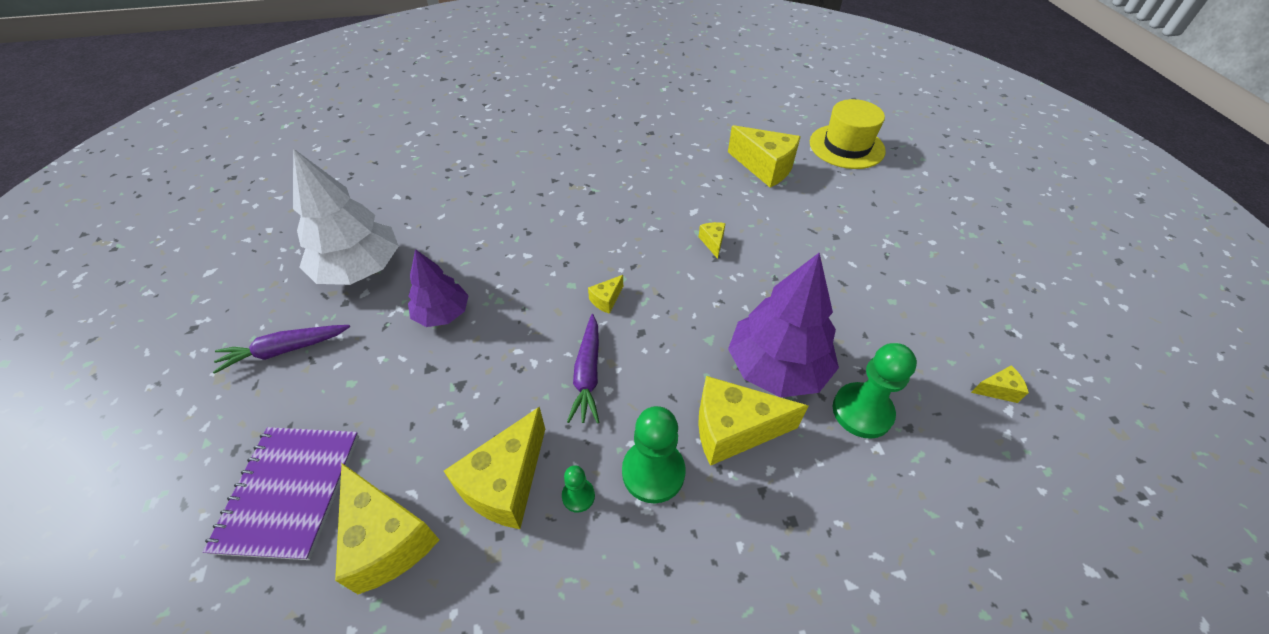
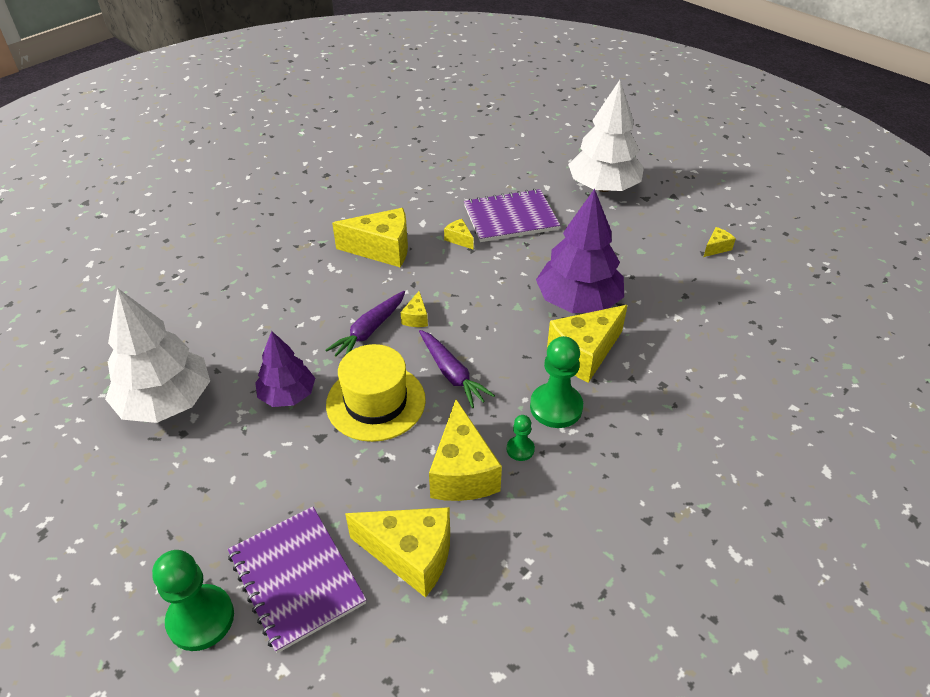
camera: 35 degrees left, 5 degrees down
purple carrot [213,325,350,374] -> purple carrot moved to [325,291,405,356]
yellow cheese [728,125,801,188] -> yellow cheese moved to [332,208,408,267]
yellow hat [810,99,886,169] -> yellow hat moved to [326,344,426,442]
green pawn [833,343,917,439] -> green pawn moved to [152,550,234,651]
none -> purple notebook [464,189,560,242]
none -> white tree [568,80,644,192]

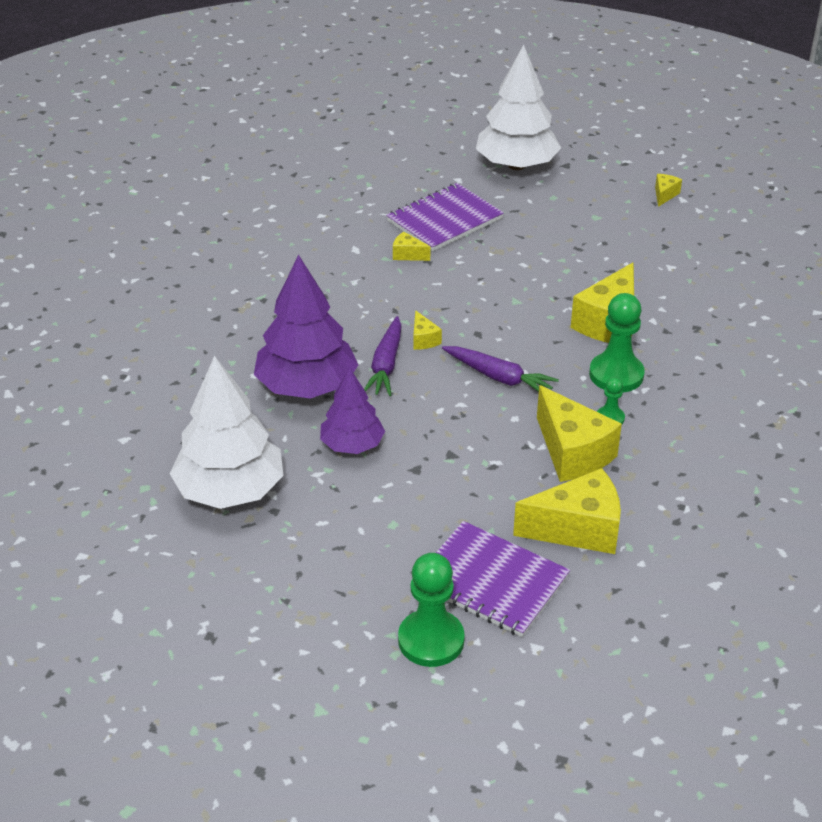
camera: 25 degrees left, 5 degrees down
yellow hat [326,344,426,442] -> none
yellow cheese [332,208,408,267] -> none
purple tree [536,189,624,313] -> purple tree moved to [254,255,358,399]

